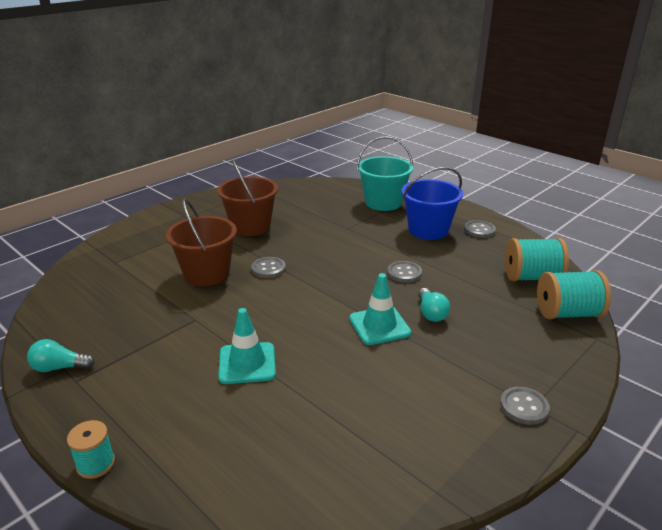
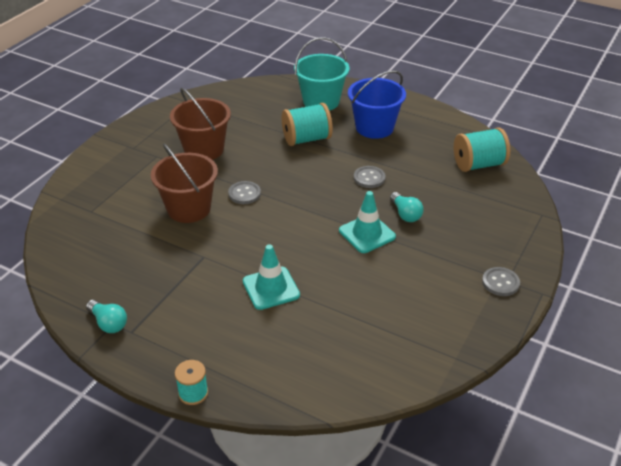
camera: 15 degrees left, 10 degrees up
turquoise light bulb [27,339,95,372] -> turquoise light bulb turned 120 degrees counterclockwise [86,300,127,333]
grey button [464,220,496,238] -> none
turquoise spool [537,270,611,319] -> turquoise spool moved to [282,103,333,146]

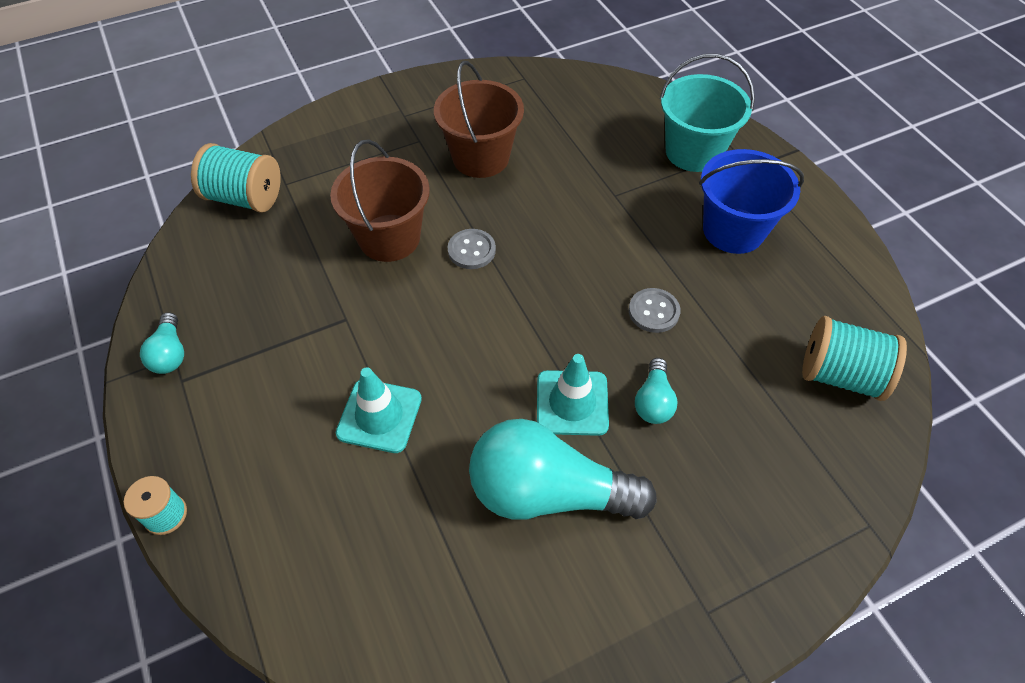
camera: 35 degrees right, 15 degrees up
turquoise spool [282,103,333,146] -> turquoise spool moved to [191,143,281,212]
grey button [482,267,520,296] -> none
none -> turquoise light bulb [469,419,657,520]

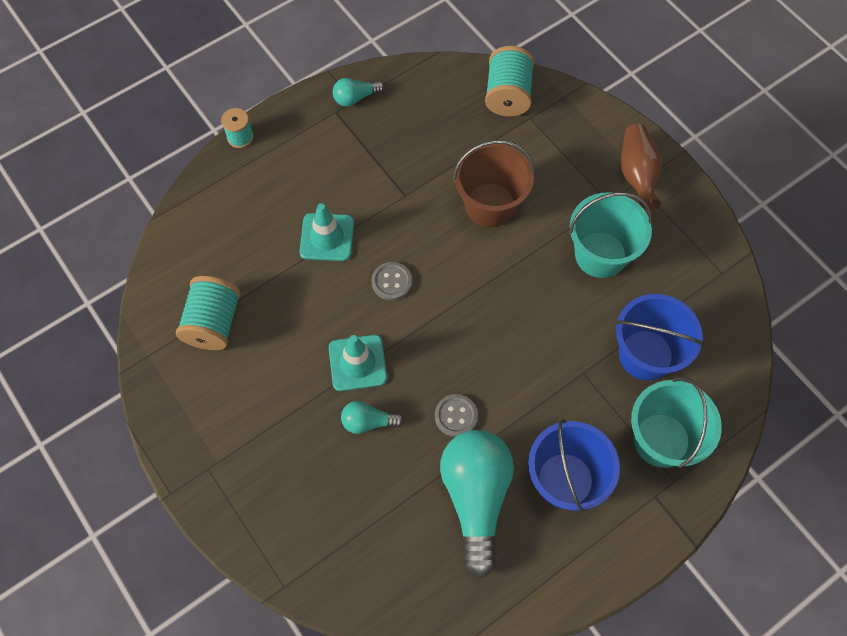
camera: 80 degrees right, 10 degrees up
brown bucket [434,61,524,178] -> turquoise bucket [569,192,652,278]
grey button [448,229,496,269] -> grey button moved to [371,262,412,301]
turquoise light bulb [469,419,657,520] -> turquoise light bulb moved to [440,430,514,578]
turquoise spool [802,316,907,401] -> turquoise spool moved to [176,276,241,350]
none -> blue bucket [615,294,704,381]
none -> brown vase [621,124,662,213]

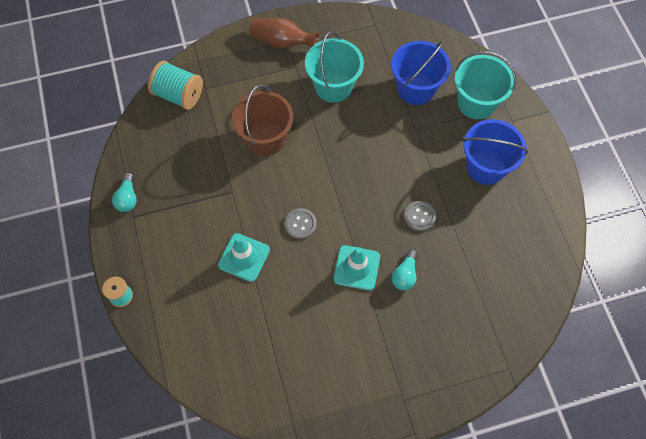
camera: 70 degrees left, 0 degrees up
turquoise spool [176,276,241,350] -> none
turquoise light bulb [440,430,514,578] -> none

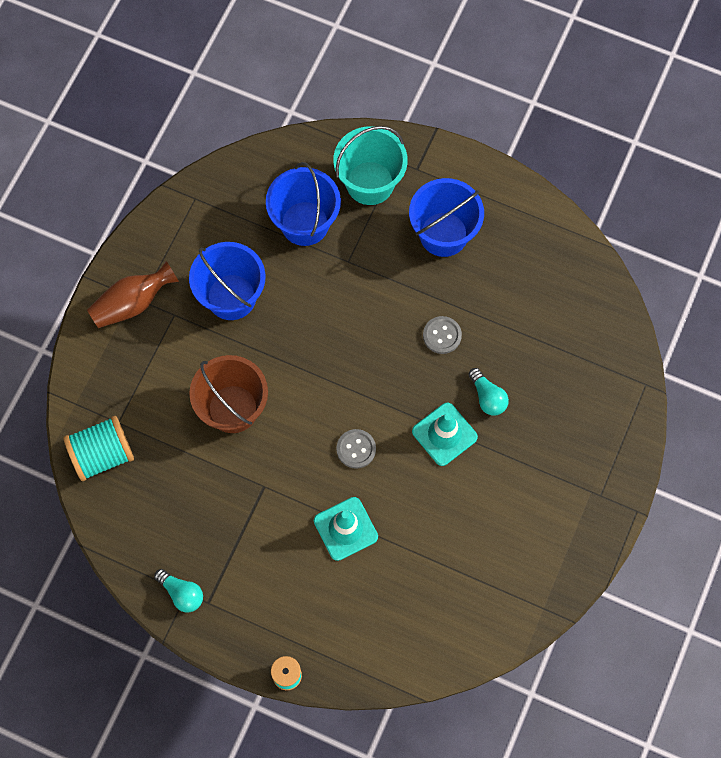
camera: 50 degrees left, 5 degrees up
turquoise bucket [305,31,364,103] -> blue bucket [189,242,266,320]

